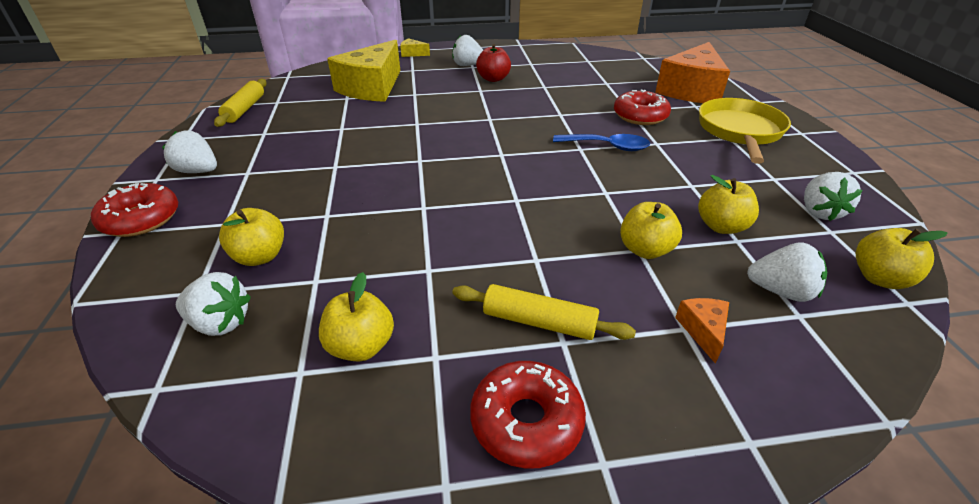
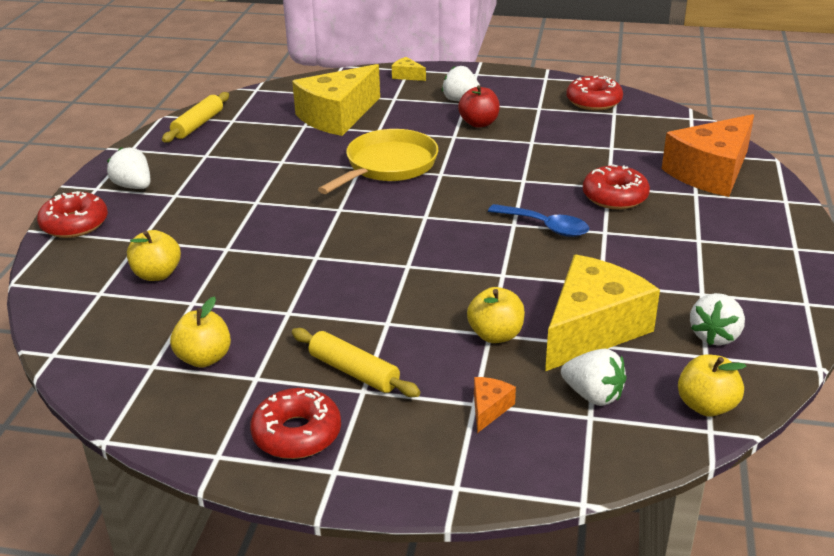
camera: 20 degrees right, 5 degrees down
white strawberry [176,272,251,336] -> none
yellow apple [698,175,759,234] -> yellow cheese [545,255,660,371]
yellow pan [699,98,791,164] -> yellow pan moved to [318,129,438,194]
none -> red donut [566,76,623,110]

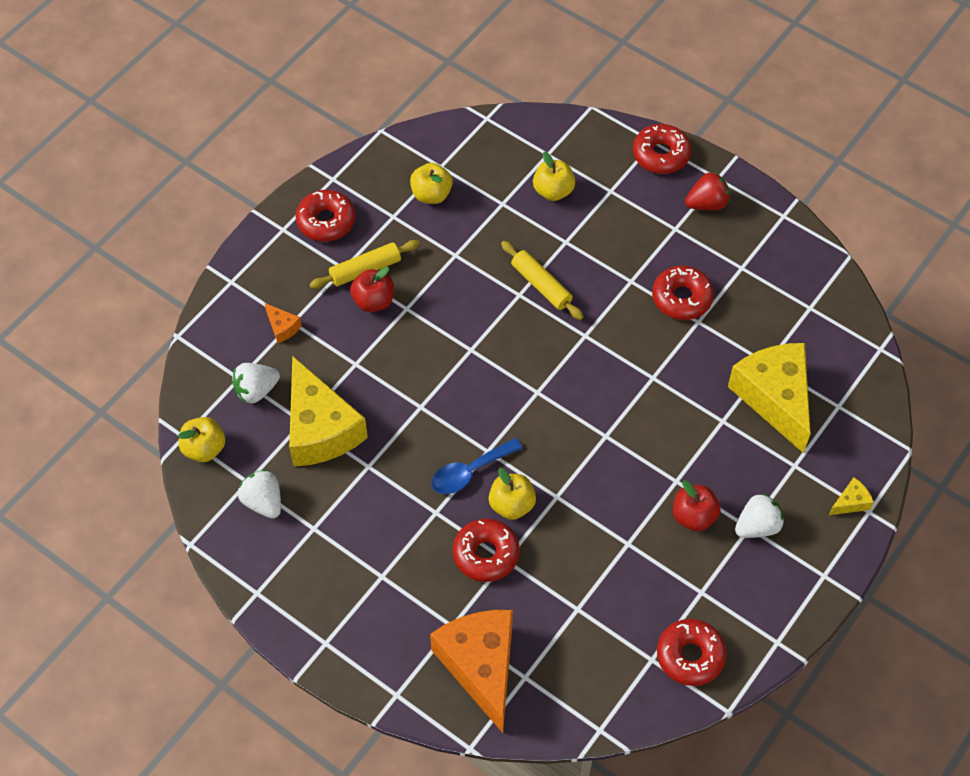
camera: 115 degrees right, 25 degrees up
white strawberry [107,147,150,189] -> red strawberry [685,171,730,210]
yellow rolling pin [162,92,229,143] -> yellow rolling pin moved to [501,241,584,320]
yellow pan [318,129,438,194] -> none
yellow apple [467,287,525,343] -> yellow apple moved to [489,468,536,520]
none -> red apple [350,267,394,312]
none -> red donut [652,266,714,320]

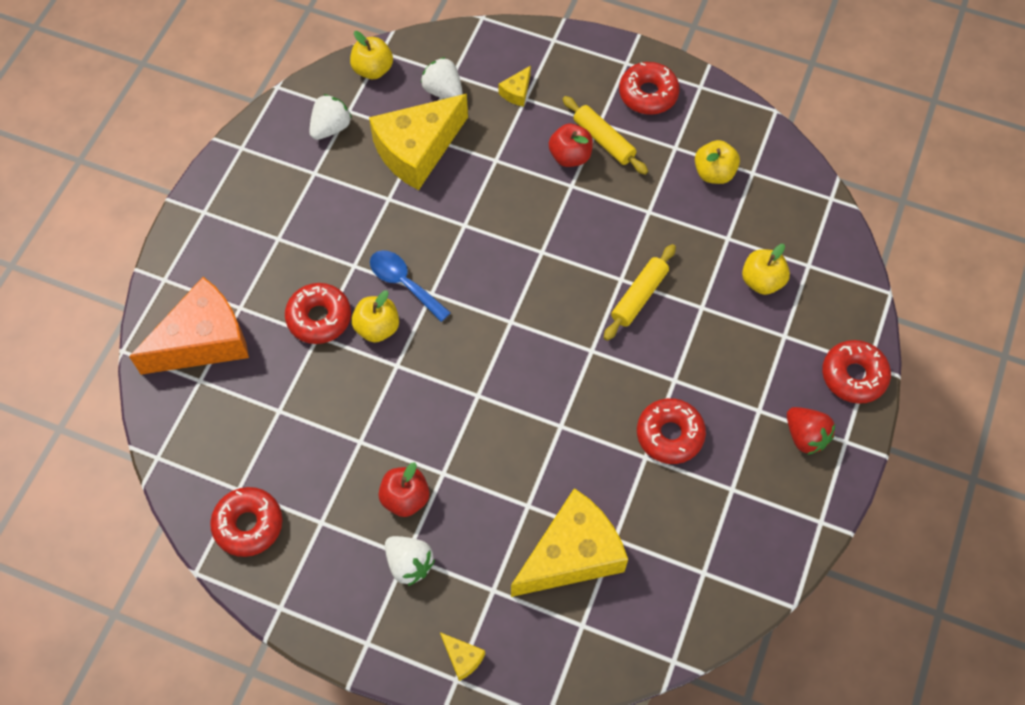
camera: 75 degrees right, 5 degrees up
orange cheese [265,303,302,343] -> yellow cheese [498,66,531,107]

